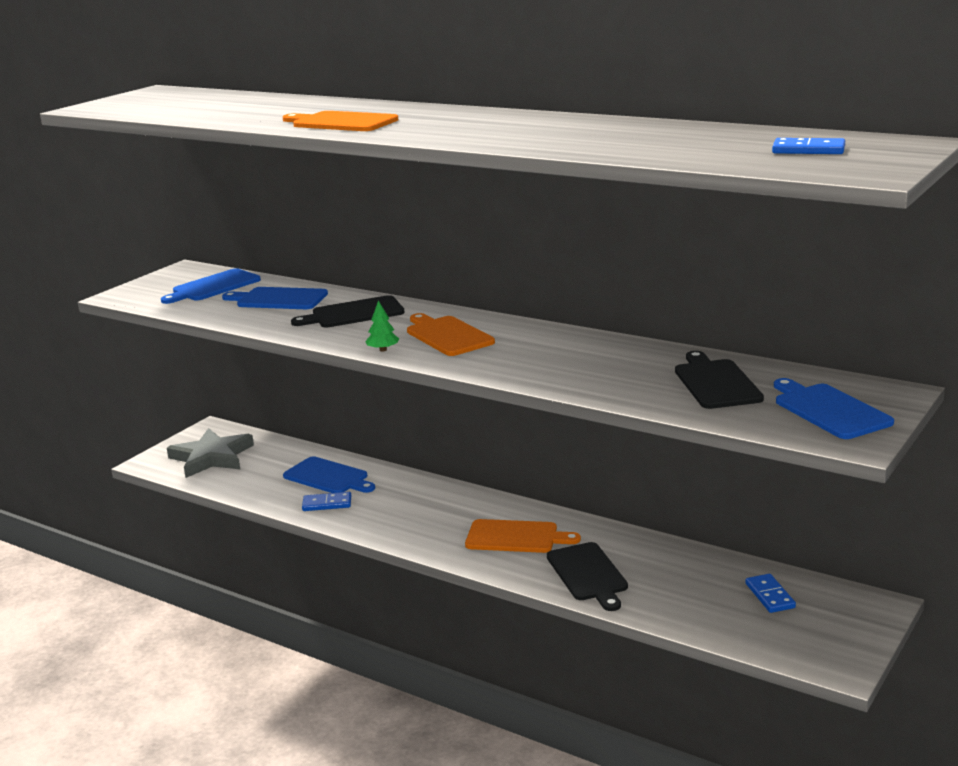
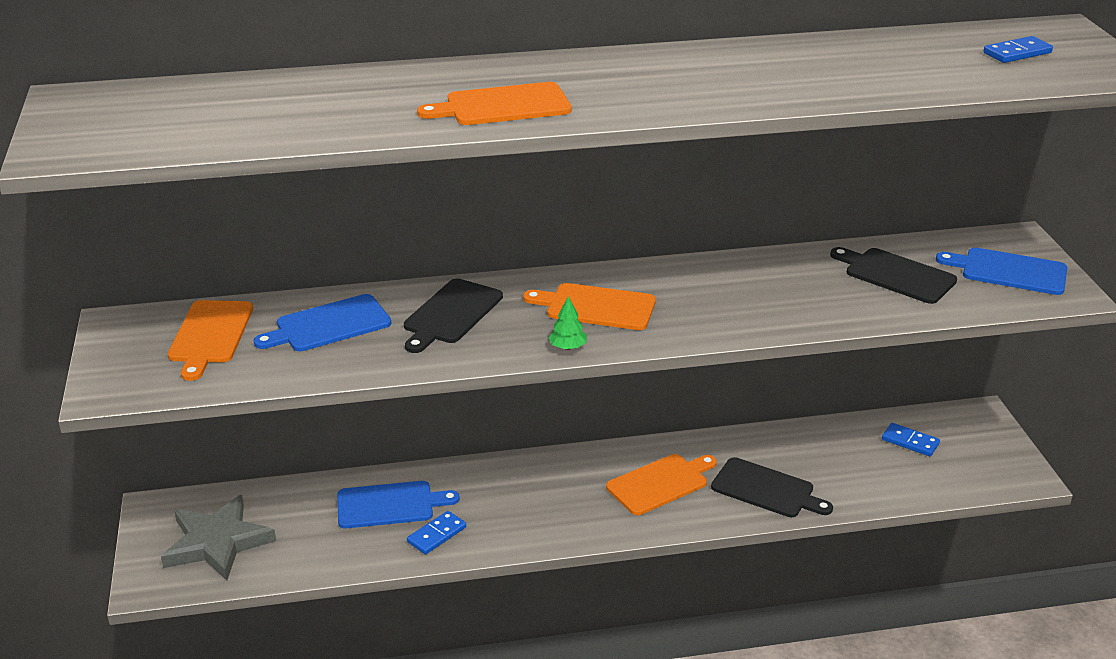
camera: 45 degrees left, 10 degrees up
blue cutting board [161,268,261,304] -> orange cutting board [168,300,253,381]

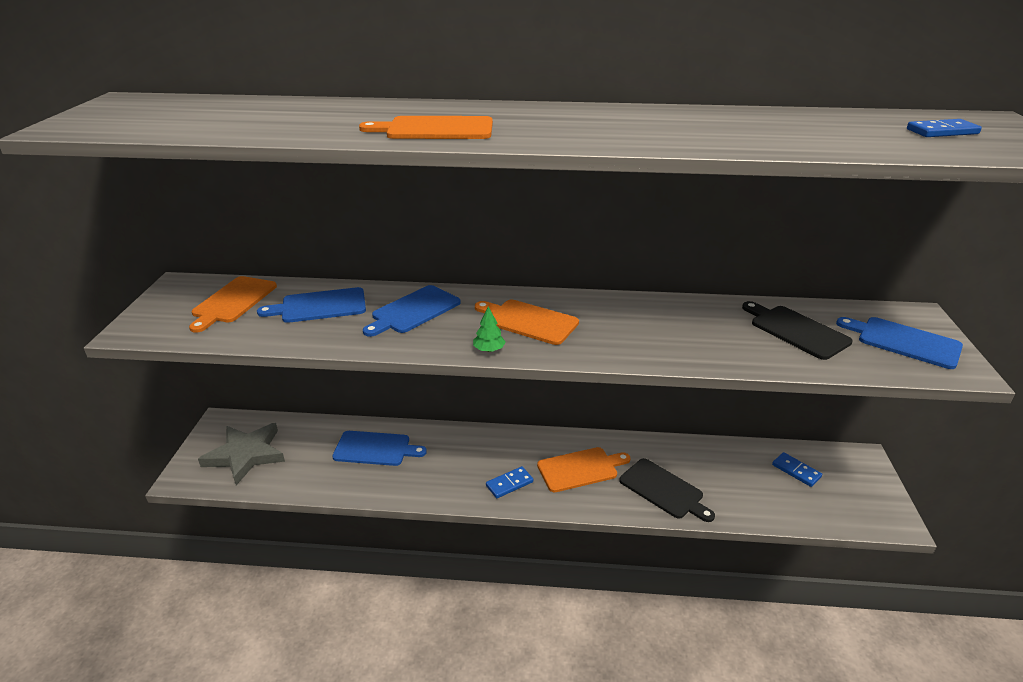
camera: 15 degrees right, 0 degrees up
black cutting board [404,278,503,353] -> blue cutting board [363,285,461,337]
blue domino [407,511,466,554] -> blue domino moved to [486,466,533,498]

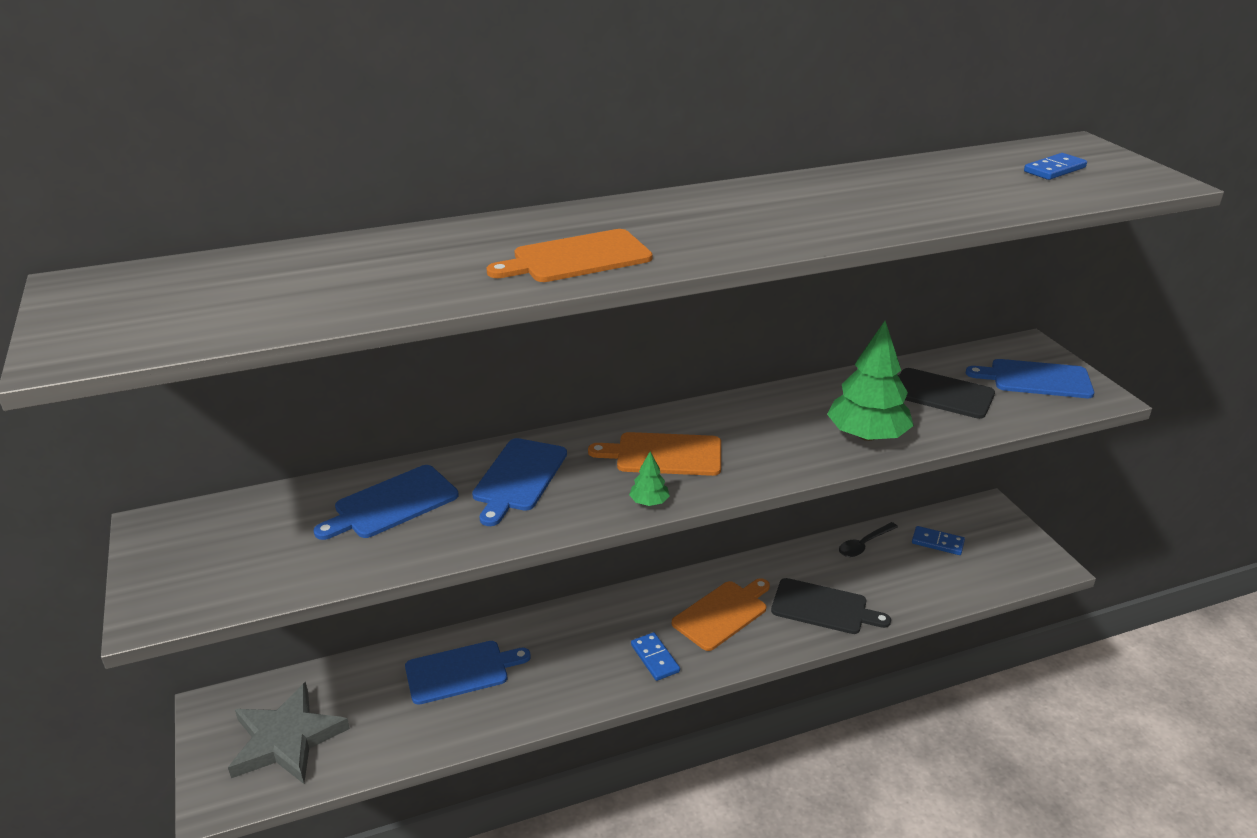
camera: 25 degrees left, 0 degrees up
orange cutting board [189,276,277,333] -> none
blue domino [486,466,533,498] -> blue domino turned 60 degrees counterclockwise [631,632,680,681]
none -> green tree [827,321,914,441]
none -> black spoon [839,522,898,557]

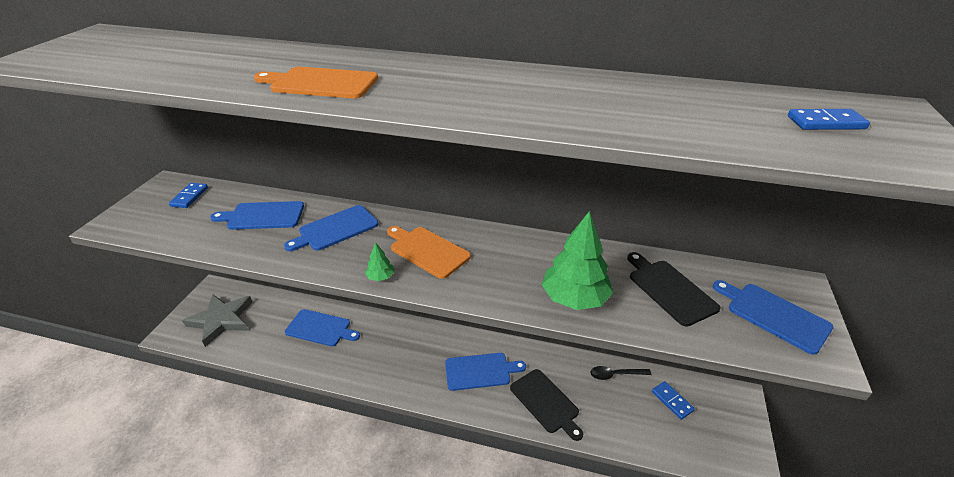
camera: 35 degrees right, 5 degrees up
blue domino [631,632,680,681] -> blue domino moved to [169,183,208,208]
orange cutting board [672,578,770,651] -> blue cutting board [445,353,526,391]

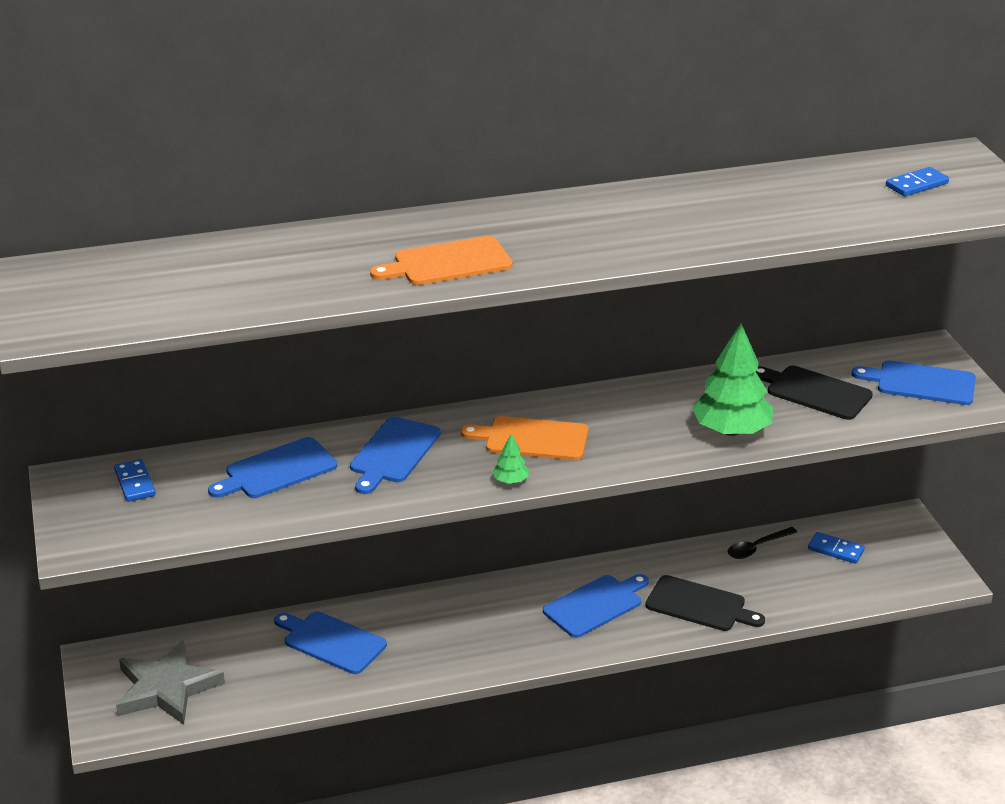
camera: 30 degrees left, 5 degrees down
blue cutting board [285,309,360,346] -> blue cutting board turned 135 degrees counterclockwise [274,611,387,674]

